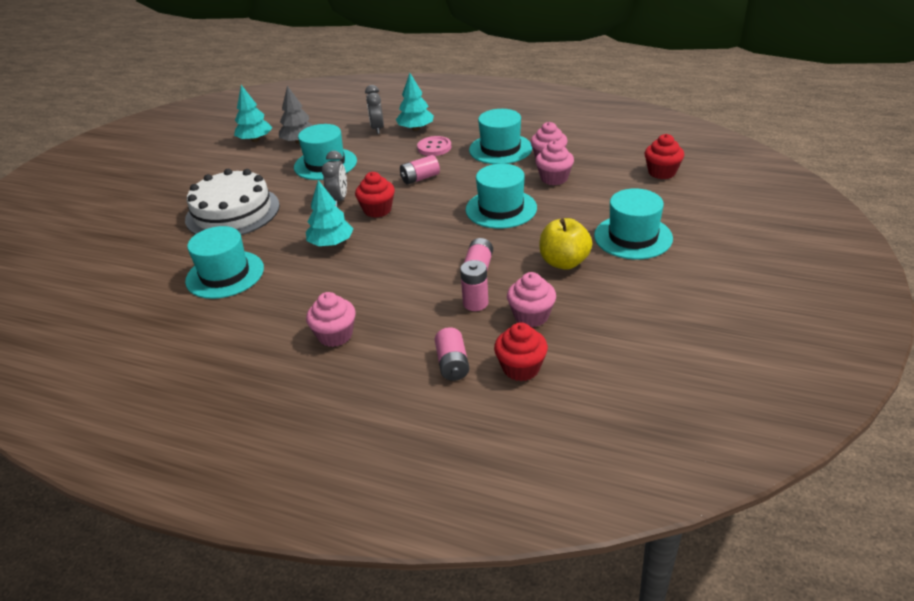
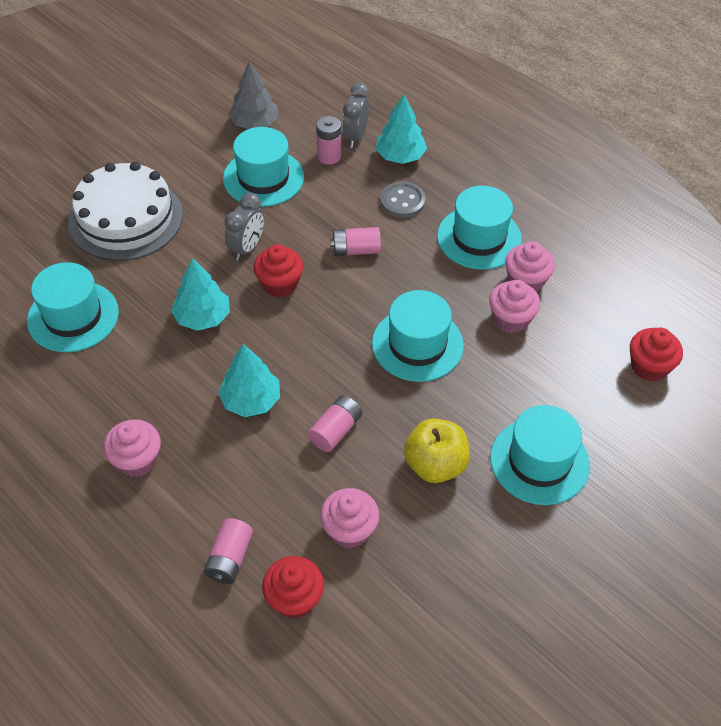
camera: 20 degrees right, 15 degrees up
turquoise tree [234,85,272,142] -> turquoise tree moved to [218,344,280,417]
pink button [417,136,451,156] -> grey button [380,182,426,218]
pink battery [460,260,489,311] -> pink battery moved to [316,116,341,164]

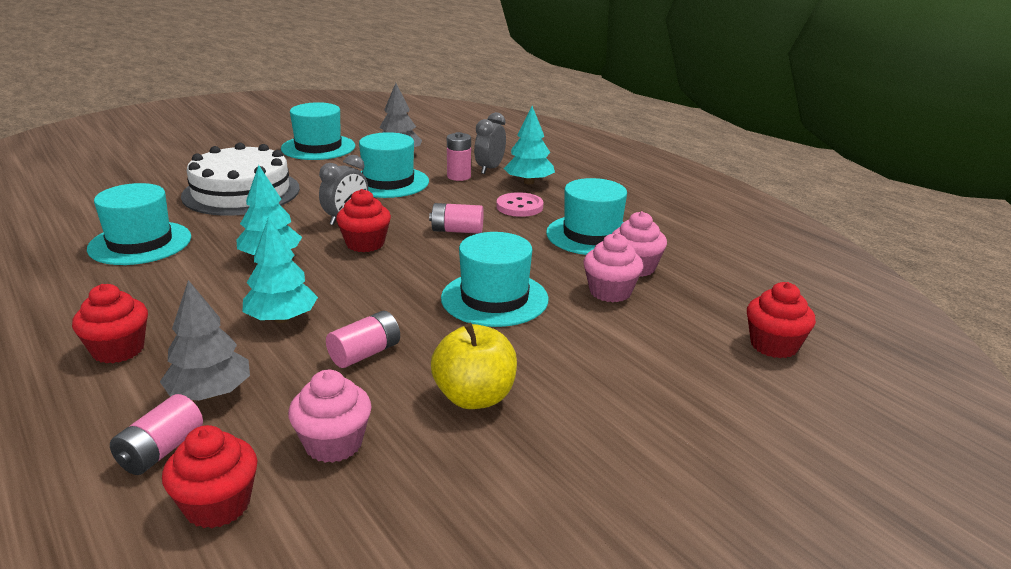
camera: 10 degrees right, 25 degrees down
pink cupcake [103,419,161,477] -> red cupcake [72,284,148,363]
grey button [380,182,426,218] -> pink button [497,192,543,217]
turquoise hat [490,405,590,505] -> turquoise hat moved to [281,102,355,160]
none -> grey tree [160,280,250,401]

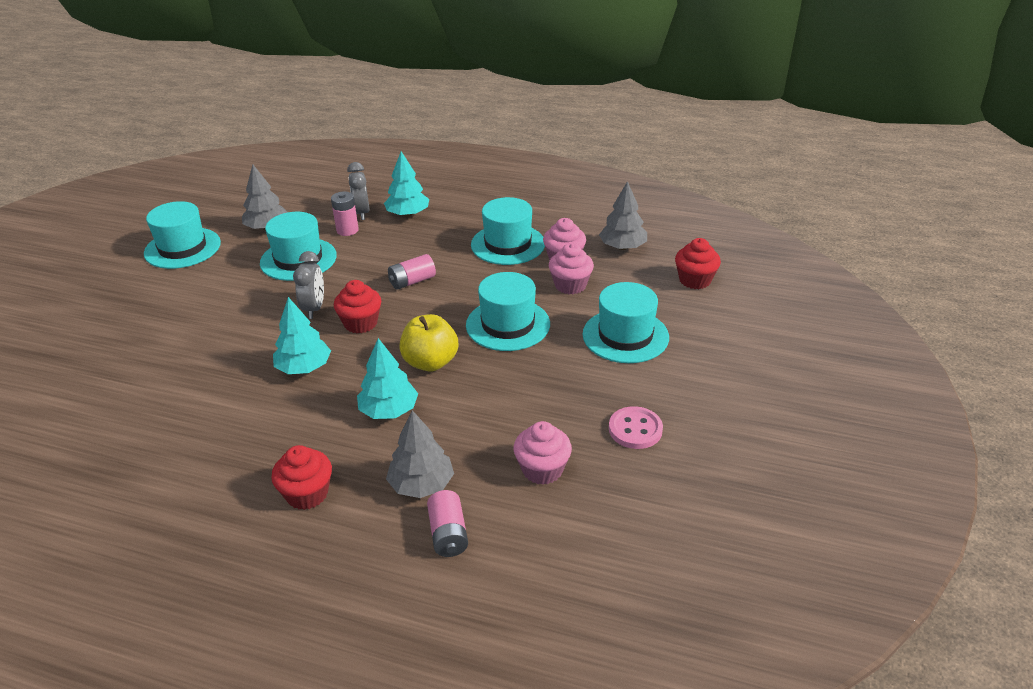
camera: 35 degrees left, 10 degrees up
turquoise hat [87,183,191,265] -> turquoise hat moved to [583,282,669,363]
red cupcake [162,425,258,528] -> none
white cake [181,143,300,216] -> none
pink battery [326,311,400,368] -> none
yellow apple [431,323,517,409] -> yellow apple moved to [399,314,458,372]
pink button [497,192,543,217] -> pink button moved to [609,406,663,449]
none -> grey tree [599,181,647,250]

